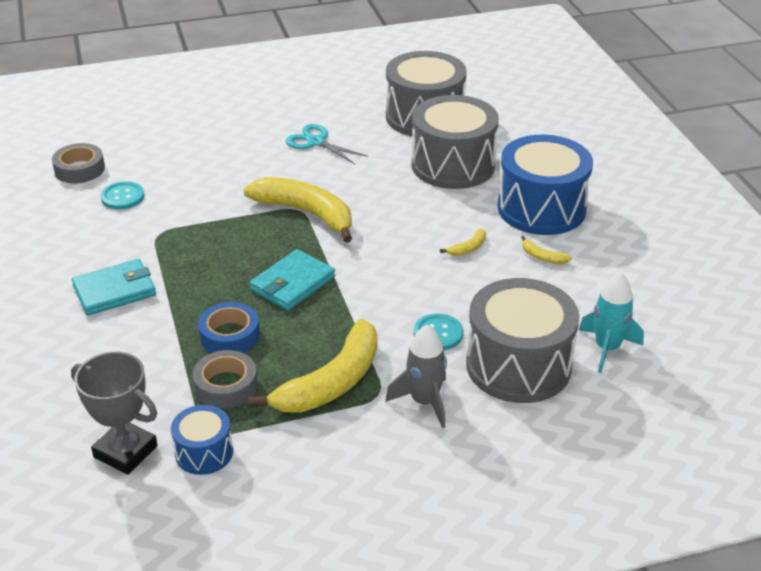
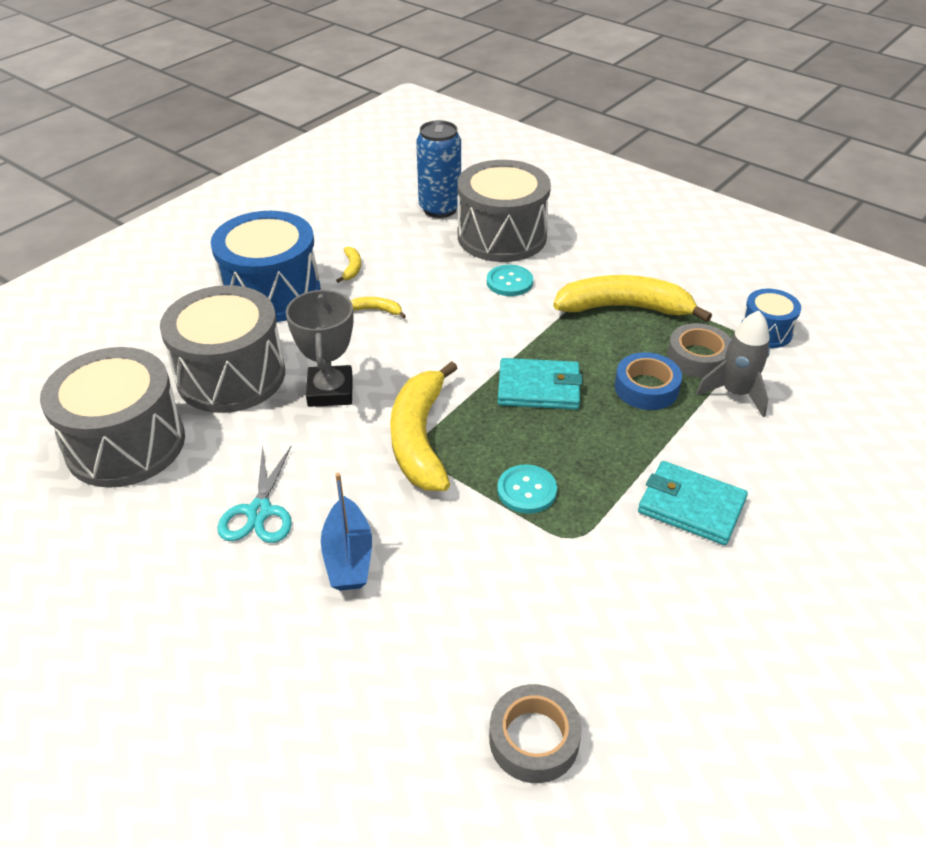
camera: 125 degrees left, 5 degrees up
grey trophy [71,352,158,475] -> grey trophy moved to [286,289,354,407]
turquoise button [101,181,144,210] -> turquoise button moved to [497,464,557,514]
grey rocket [385,325,447,428] -> grey rocket moved to [696,311,770,417]
turquoise rocket [579,272,644,373] -> blue can [416,120,461,218]
none -> blue boat [321,473,372,591]

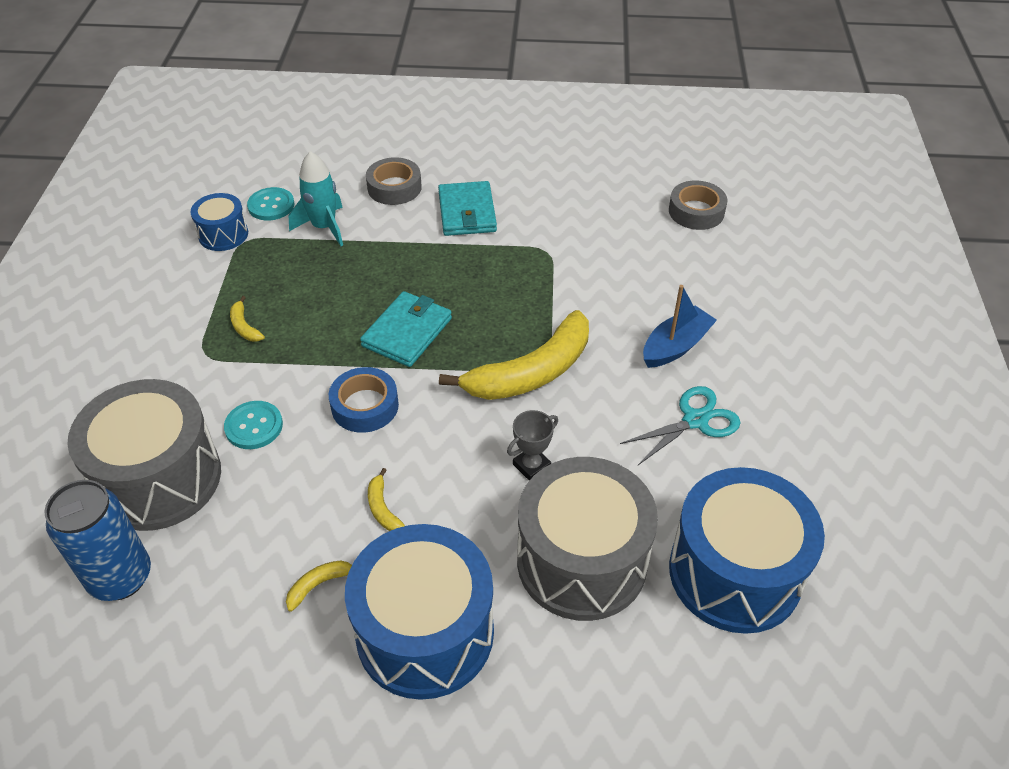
camera: 125 degrees left, 5 degrees up
grey drum [40,347,185,488] -> blue drum [669,467,825,634]
grey trophy [286,289,354,407] -> grey trophy [507,410,558,481], size x0.57
turquoise button [497,464,557,514] -> turquoise button moved to [247,187,295,220]
turquoise wallet [498,358,582,410] -> turquoise wallet turned 60 degrees clockwise [360,291,452,367]
yellow banana [553,275,712,322] -> yellow banana [230,296,265,342], size x0.40
blue tape [615,352,682,410] -> blue tape moved to [329,367,399,433]
grey tape [667,323,731,378] -> grey tape moved to [366,157,422,205]
grey rocket [696,311,770,417] -> turquoise rocket [289,151,343,246]

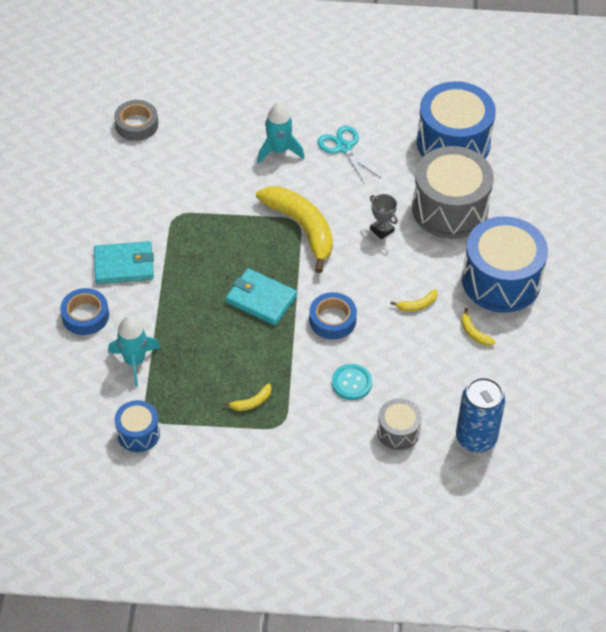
camera: 90 degrees left, 5 degrees up
grey drum [67,379,221,531] -> grey drum [377,398,422,450], size x0.50
turquoise button [247,187,295,220] -> none
grey tape [366,157,422,205] -> blue tape [60,288,109,335]
blue boat [643,285,717,368] -> turquoise rocket [257,102,305,164]

